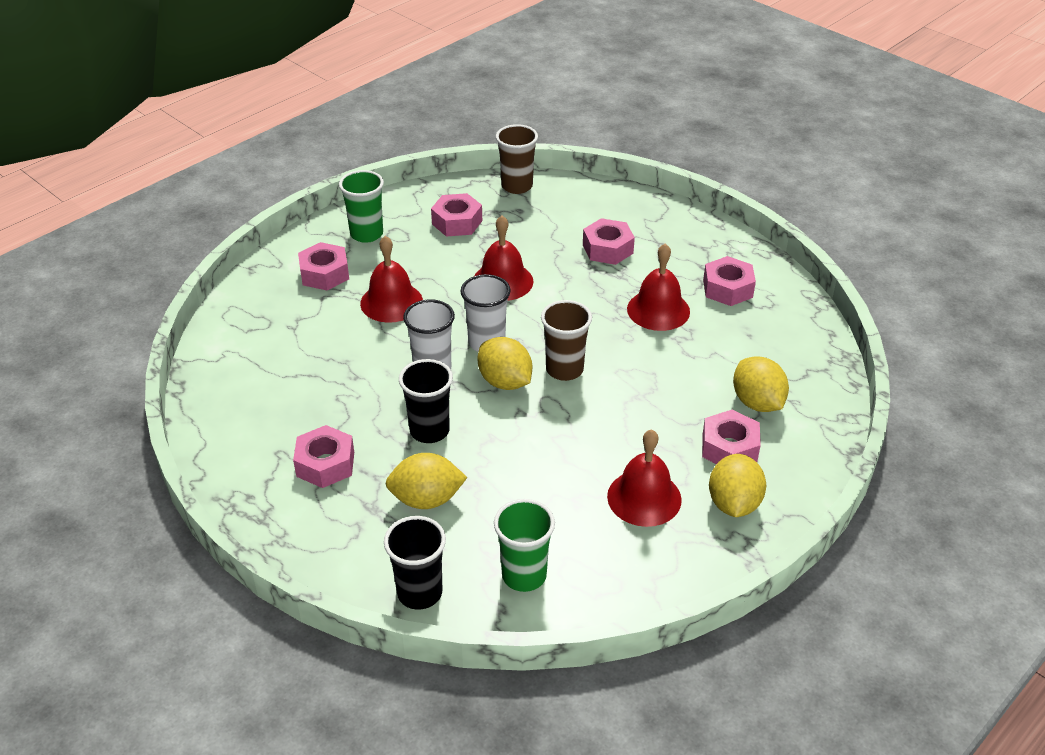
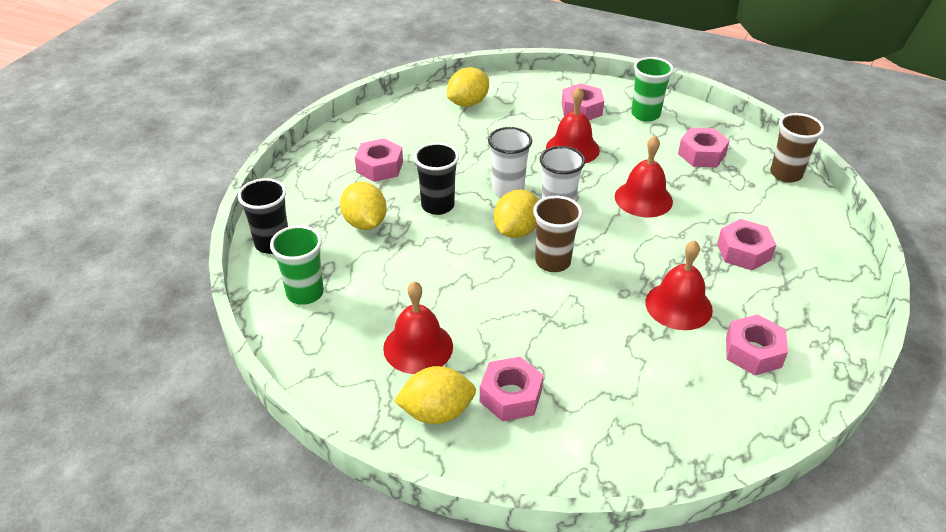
camera: 70 degrees right, 0 degrees up
yellow lemon [733,356,789,412] -> yellow lemon moved to [447,67,489,107]

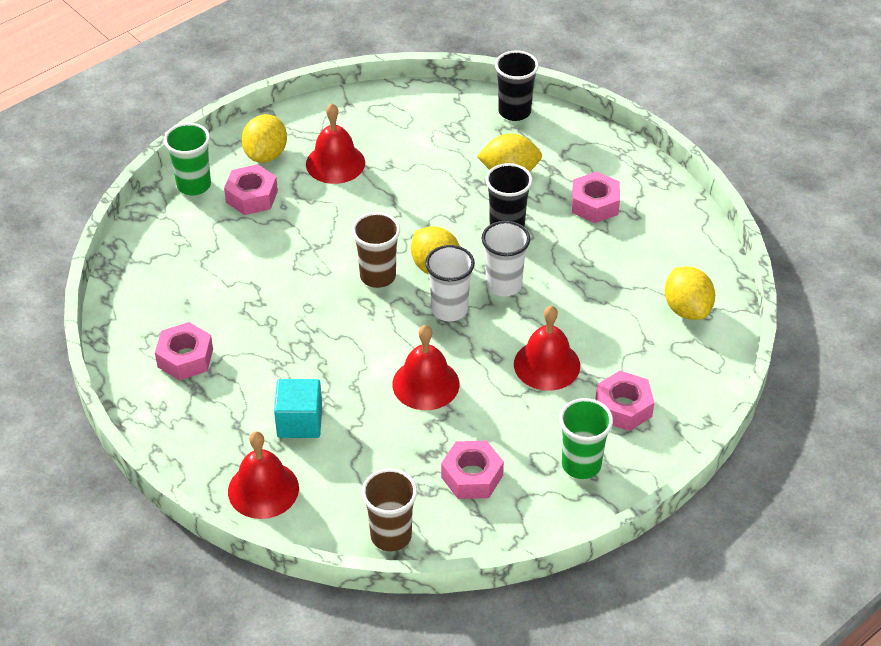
camera: 115 degrees right, 5 degrees up
green cup [270,225,324,305] -> green cup moved to [164,123,211,196]
red bell [646,240,713,330] -> red bell moved to [228,431,299,519]
pink nut [717,219,777,271] -> turquoise cube [274,379,322,438]

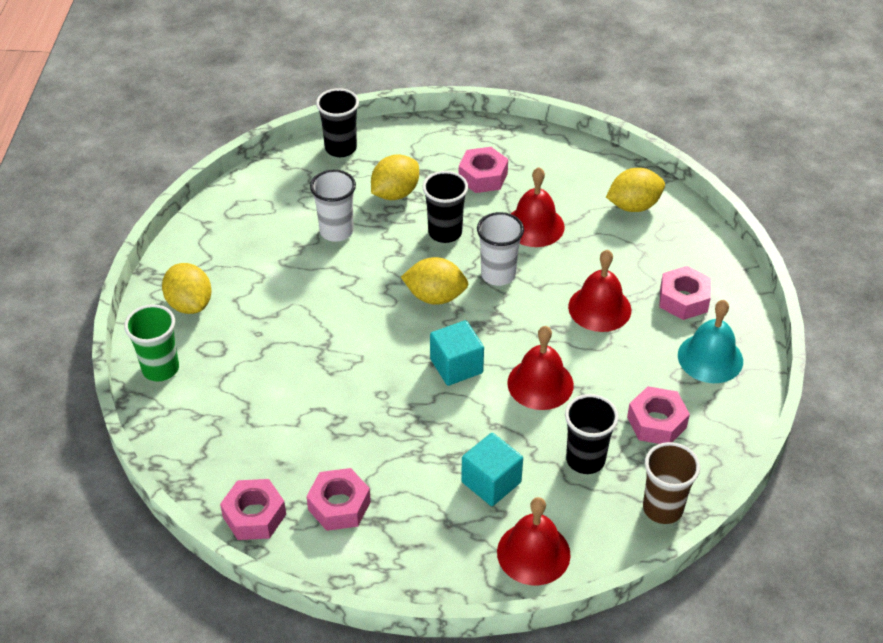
camera: 45 degrees left, 0 degrees up
pink nut [224,164,278,215] -> pink nut moved to [220,479,286,540]
red bell [306,103,365,184] -> red bell moved to [511,167,565,247]
brown cup [352,212,400,288] -> none
white cup [425,245,475,321] -> white cup moved to [310,170,356,242]
green cup [559,398,613,479] -> turquoise bell [678,300,743,383]
yellow lemon [665,266,715,320] -> yellow lemon turned 45 degrees counterclockwise [606,168,665,212]
none -> turquoise cube [430,320,484,386]
none -> black cup [565,394,619,474]

